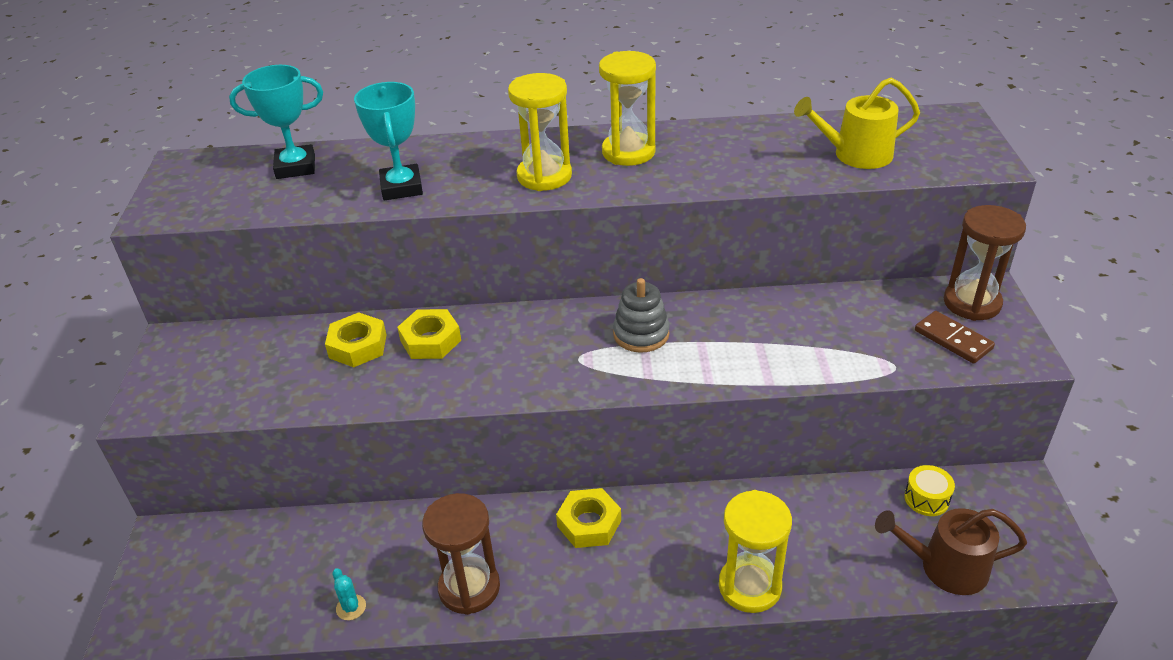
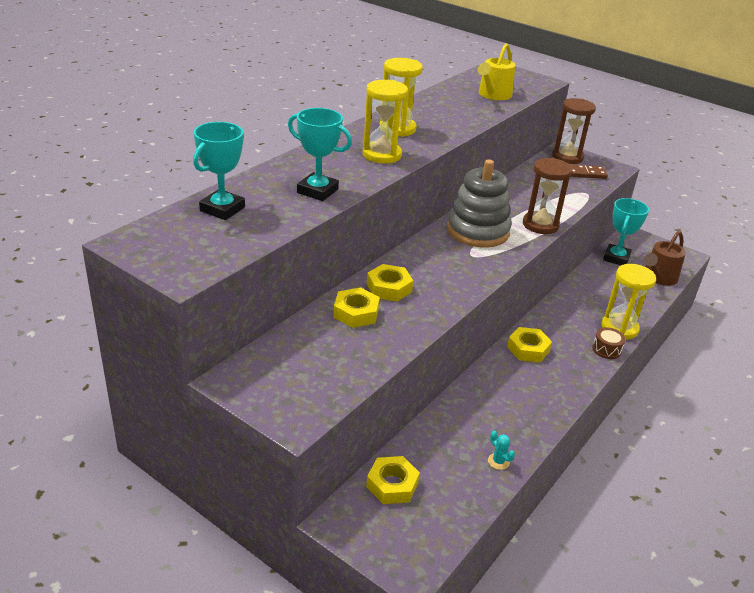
camera: 55 degrees left, 5 degrees down
turquoise cactus [332,568,366,620] -> turquoise cactus turned 45 degrees clockwise [488,431,515,470]
brown hourglass [422,493,500,615] -> brown hourglass moved to [523,158,573,234]
grey stacking toy [613,278,670,353] -> grey stacking toy [447,159,512,248], size x1.70
yellow drum [904,465,955,516] -> turquoise trophy [603,198,649,265]
none -> yellow nut [366,456,420,504]
none -> brown drum [592,327,626,359]

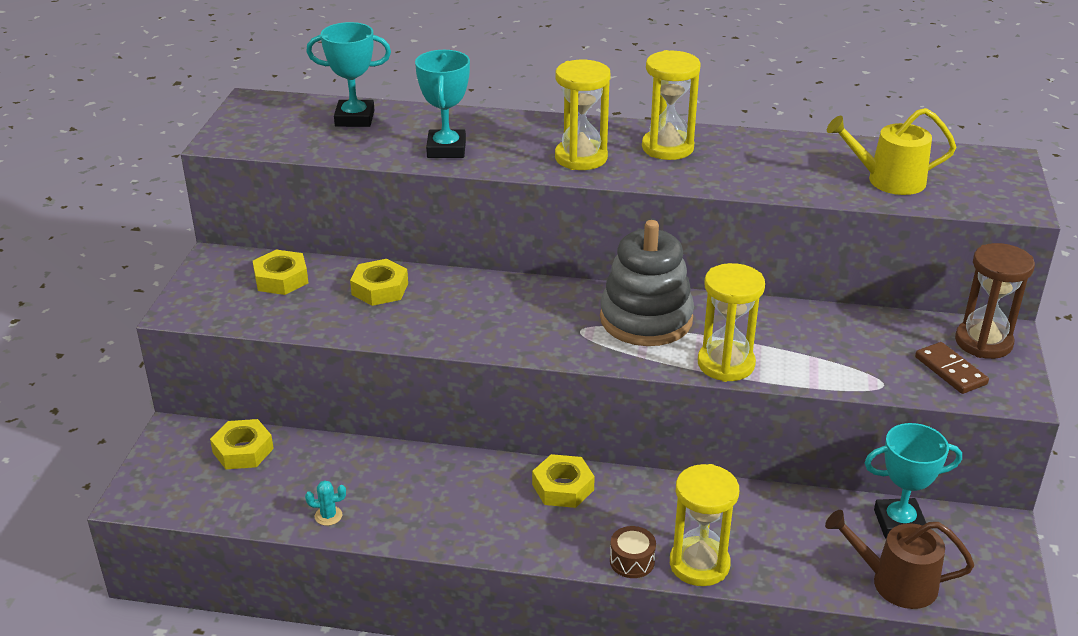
camera: 65 degrees right, 0 degrees up
yellow nut [367,264,413,302] -> yellow nut moved to [253,250,308,295]
turquoise cactus [488,431,515,470] -> turquoise cactus turned 60 degrees clockwise [305,480,346,526]
brown hourglass [523,158,573,234] -> yellow hourglass [698,263,765,382]

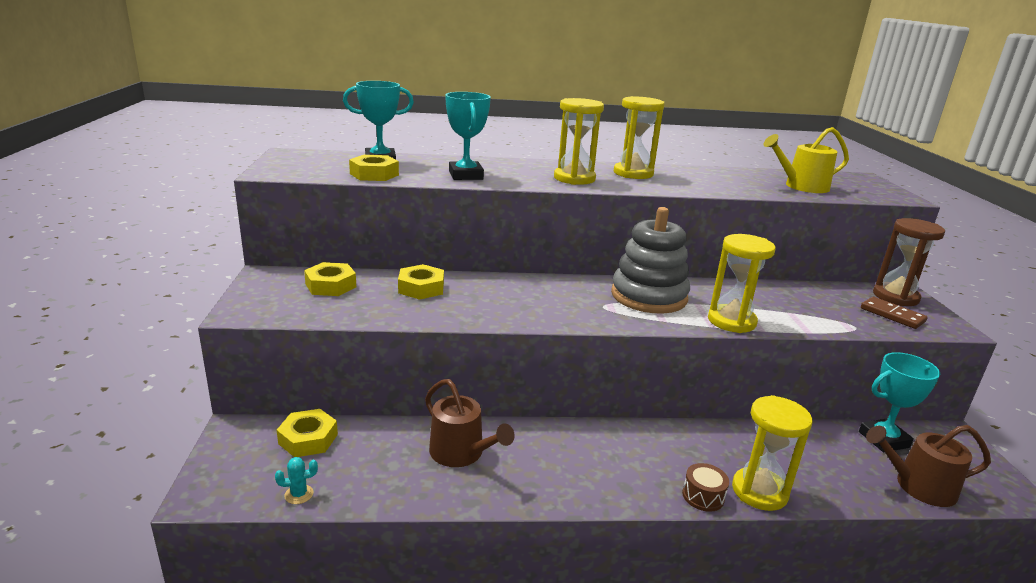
camera: 15 degrees left, 10 degrees down
turquoise cactus [305,480,346,526] -> turquoise cactus moved to [275,457,318,504]
yellow nut [532,454,595,508] -> yellow nut moved to [349,155,399,181]
none -> brown watering can [425,379,515,467]

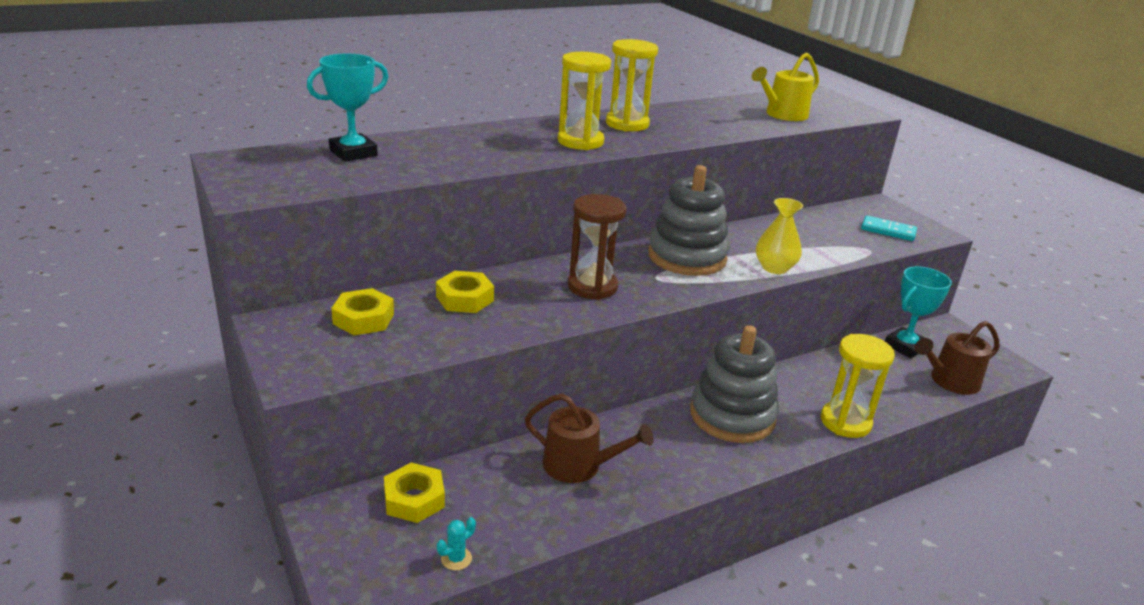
camera: 25 degrees left, 5 degrees up
yellow nut [349,155,399,181] -> none
turquoise trophy [445,92,491,180] -> none
brown drum [682,463,729,512] -> none
yellow hourglass [708,234,776,333] -> yellow vase [756,198,803,274]
brown domino [861,297,927,329] -> turquoise domino [861,216,917,241]
brown hourglass [873,218,945,306] -> brown hourglass moved to [568,194,627,300]
none -> grey stacking toy [690,325,779,443]

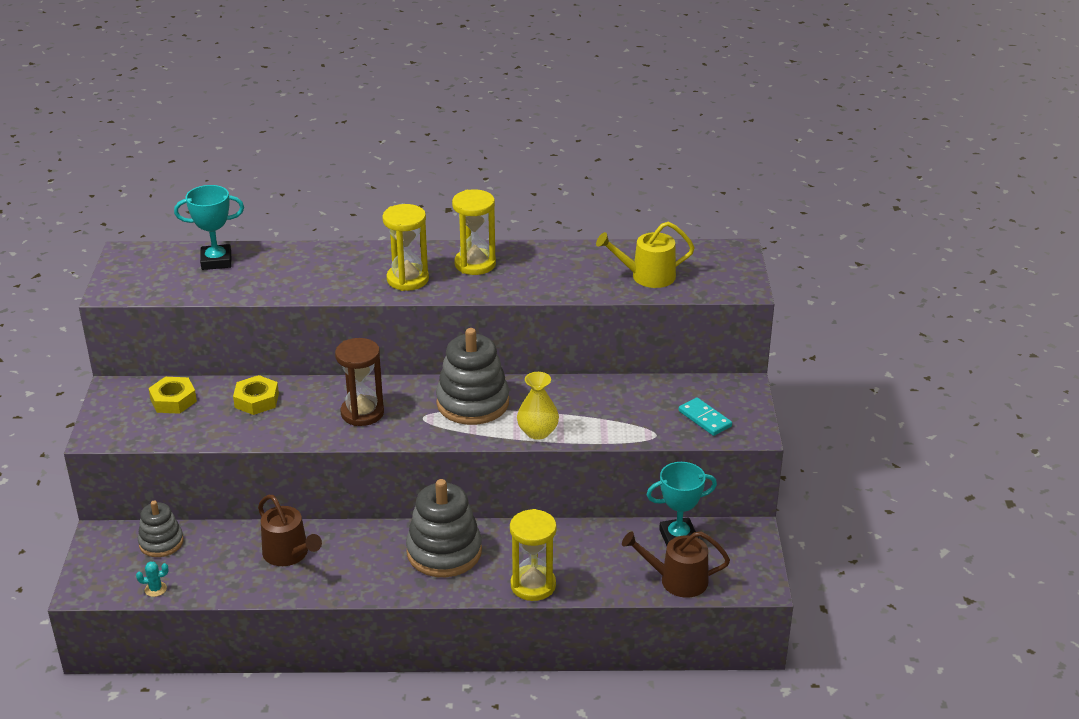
camera: 30 degrees right, 5 degrees up
yellow nut [384,463,445,523] -> grey stacking toy [138,500,184,557]

